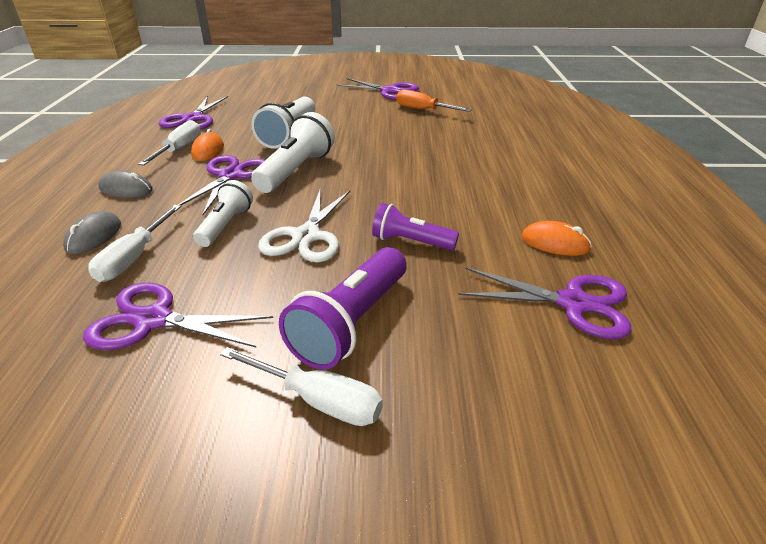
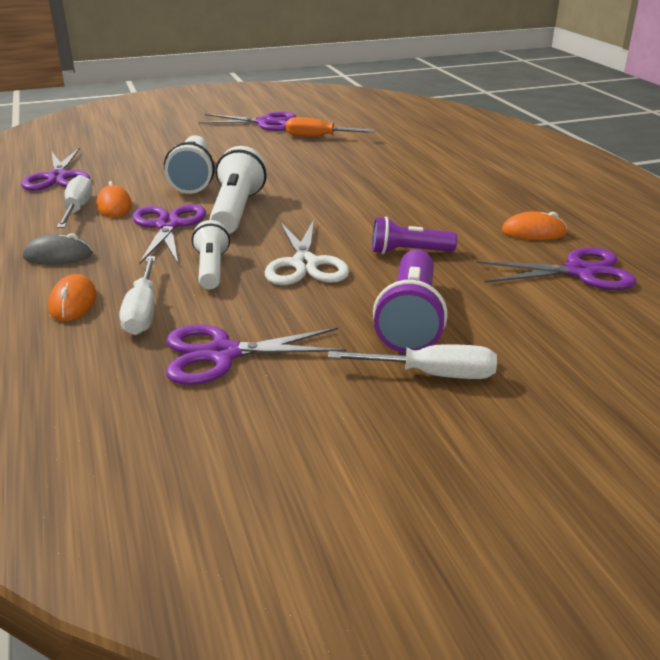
camera: 20 degrees left, 5 degrees down
grey mouse [63,211,121,254] -> orange mouse [48,274,97,321]

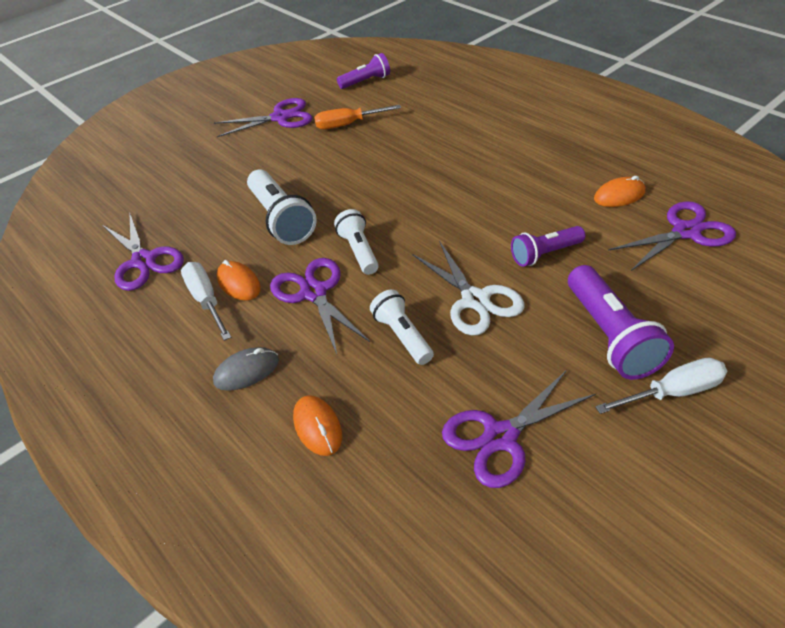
camera: 20 degrees left, 15 degrees up
white screwdriver [120,256,156,335] -> none
white flashlight [210,146,267,234] -> white flashlight [334,209,379,275], size x0.64
none -> purple flashlight [337,53,390,89]

